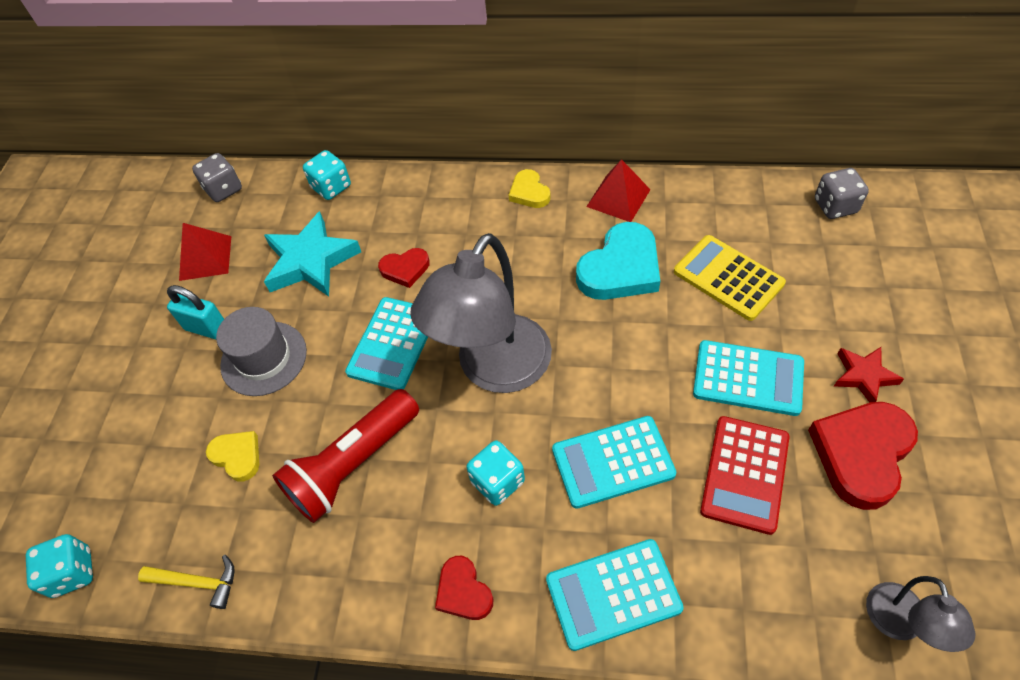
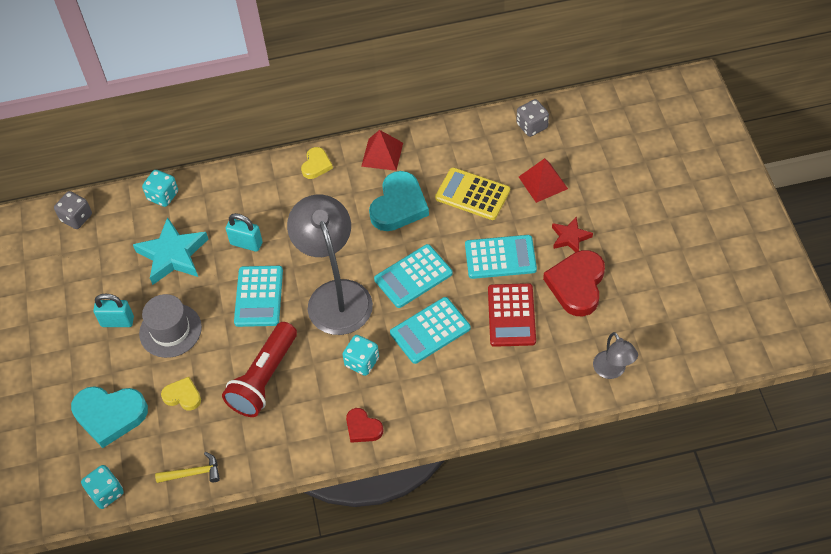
camera: 20 degrees left, 0 degrees up
red pyramid [179,223,231,281] -> red pyramid moved to [519,158,568,203]
red heart [378,248,430,288] -> turquoise padlock [226,213,263,252]
grey lamp [410,233,552,393] -> grey lamp turned 150 degrees clockwise [287,194,373,335]
yellow heart [509,169,551,208] -> yellow heart turned 120 degrees counterclockwise [301,147,333,179]
turquoise calculator [546,539,684,651] -> turquoise calculator moved to [374,244,453,308]
none -> turquoise heart [71,386,148,448]

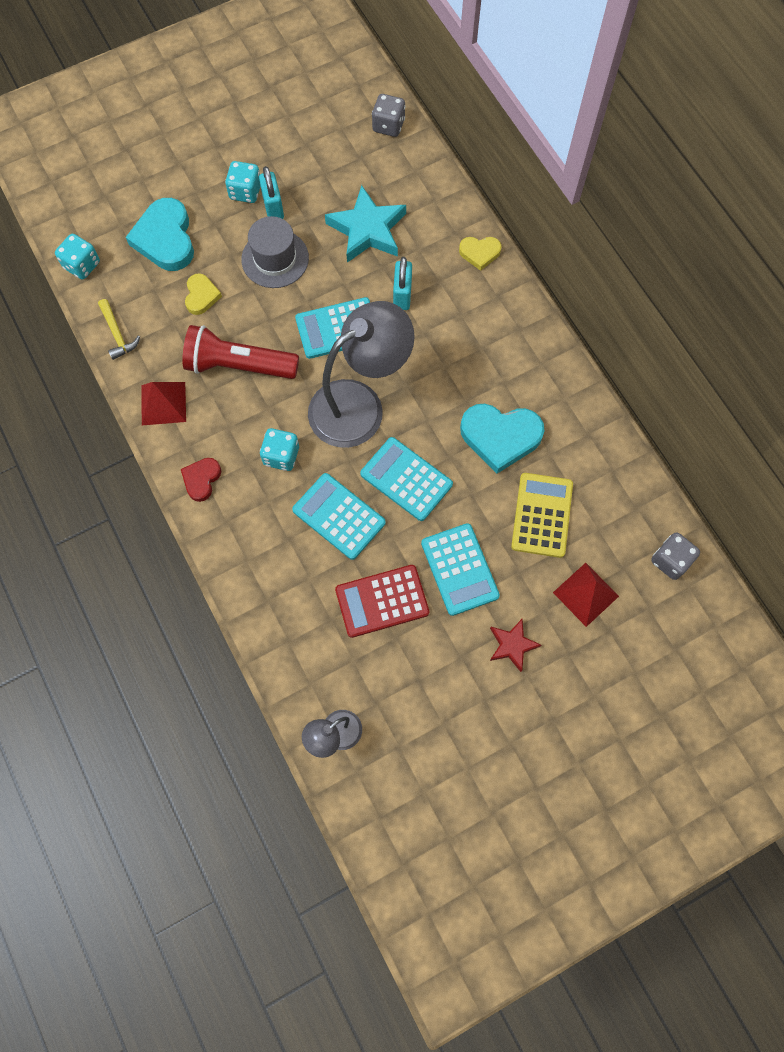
camera: 70 degrees right, 15 degrees up
turquoise dice [142,170,178,207] -> turquoise dice moved to [225,161,260,203]
yellow heart [301,147,333,179] -> yellow heart moved to [459,237,502,271]
red pyramid [361,130,403,171] -> red pyramid moved to [141,382,186,425]
red heart [543,250,605,316] -> none

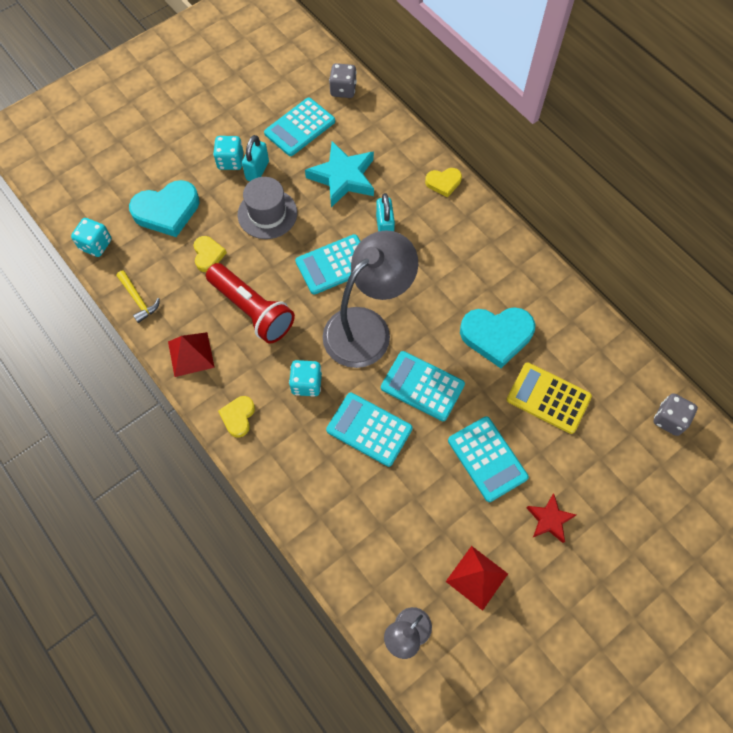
camera: 10 degrees left, 5 degrees down
turquoise heart [126,198,194,271] -> turquoise heart turned 90 degrees counterclockwise [129,180,200,237]
red heart [181,458,221,502] -> yellow heart [218,396,255,437]
red flashlight [182,325,299,379] -> red flashlight turned 135 degrees counterclockwise [206,263,295,344]
turquoise padlock [259,166,284,219] -> turquoise padlock turned 45 degrees clockwise [242,135,269,181]
red calculator [335,565,429,638] -> none
yellow calculator [511,473,573,558] -> yellow calculator turned 60 degrees counterclockwise [507,362,592,434]
red pyramid [553,563,619,627] -> red pyramid moved to [446,546,508,611]
none -> turquoise calculator [264,98,335,156]

